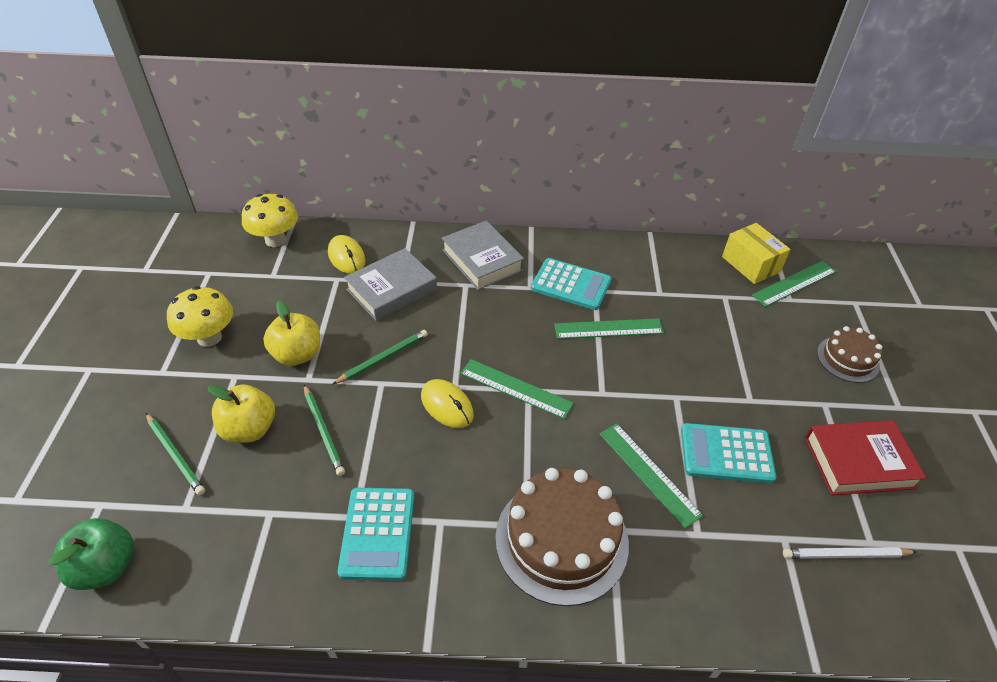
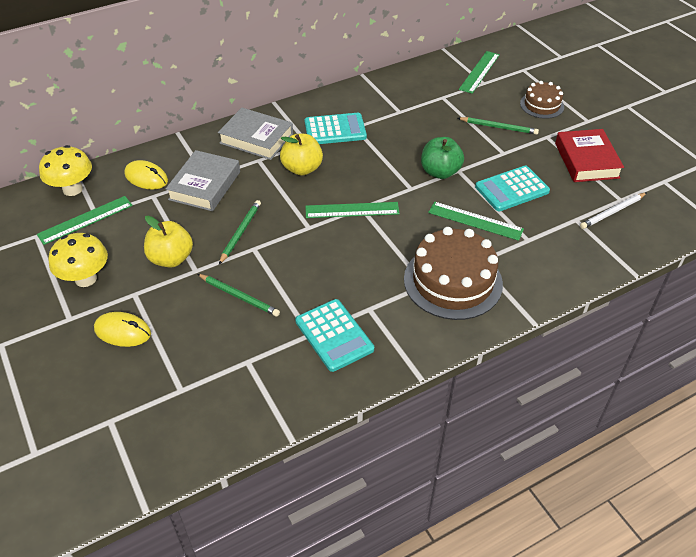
camera: 30 degrees left, 0 degrees up
green apple [49,518,134,590] -> green apple moved to [421,137,464,179]
green pencil [146,413,205,495] -> green pencil moved to [458,117,539,135]
yellow apple [208,385,275,443] -> yellow apple moved to [280,134,323,176]
yellow mouse [421,379,474,428] -> yellow mouse moved to [94,312,151,347]
green ruler [554,318,664,339] -> green ruler moved to [37,196,133,245]
yellow box [722,223,790,284] -> none
red book [805,420,926,495] -> red book turned 60 degrees counterclockwise [555,129,624,182]

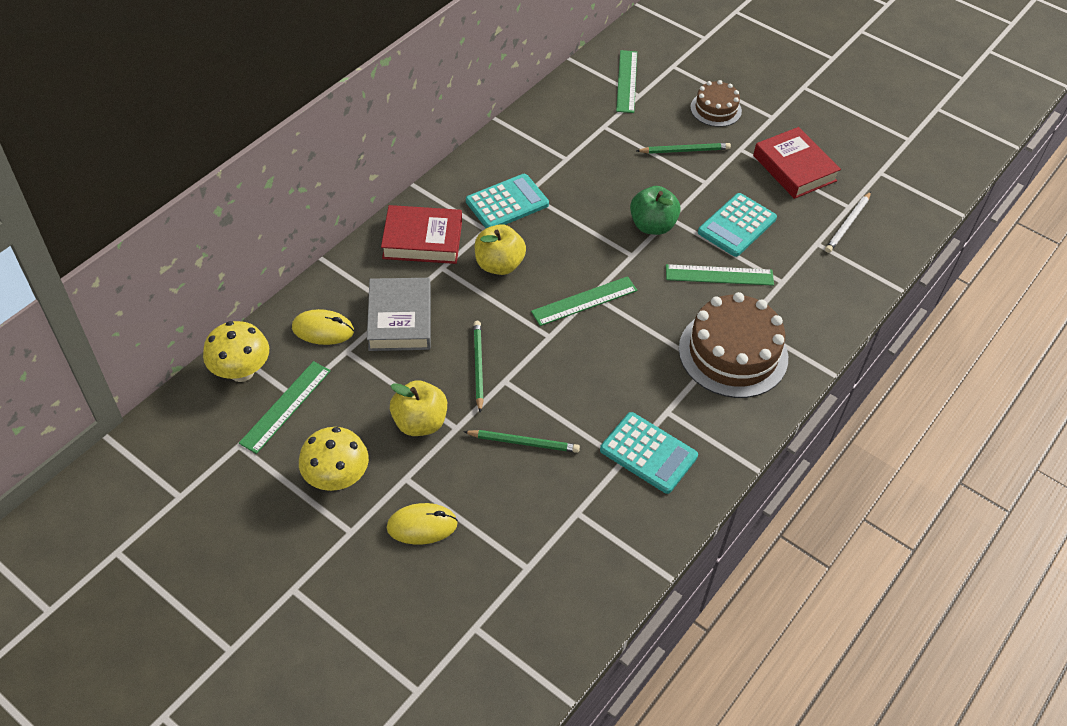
camera: 25 degrees left, 5 degrees up
grey book [218,108,293,160] -> red book [381,205,462,264]

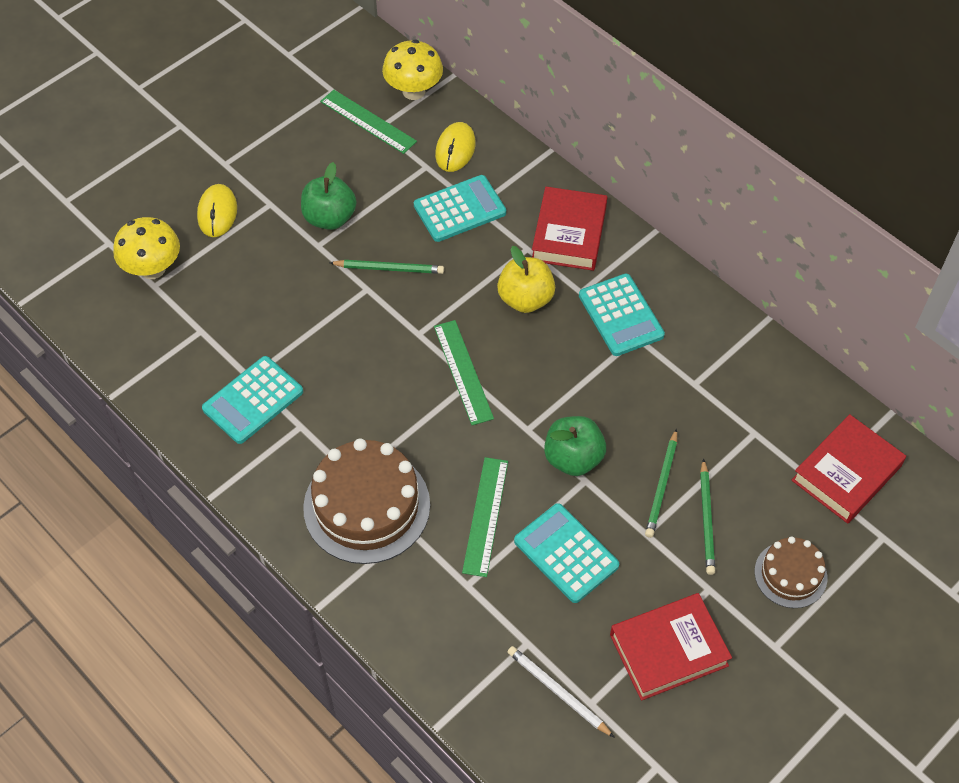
camera: 100 degrees right, 5 degrees up
yellow mushroom [299,427,369,491] -> yellow mushroom moved to [113,217,180,279]
grey book [367,278,431,351] -> turquoise calculator [414,175,506,242]
yellow apple [390,380,447,436] -> green apple [301,162,356,230]
green pencil [463,430,580,453] -> green pencil moved to [645,429,677,538]
green ruler [616,50,637,113] -> red book [792,414,906,524]

